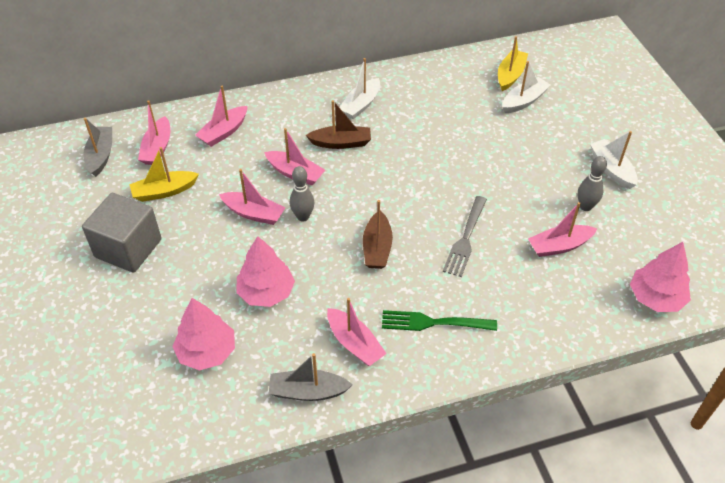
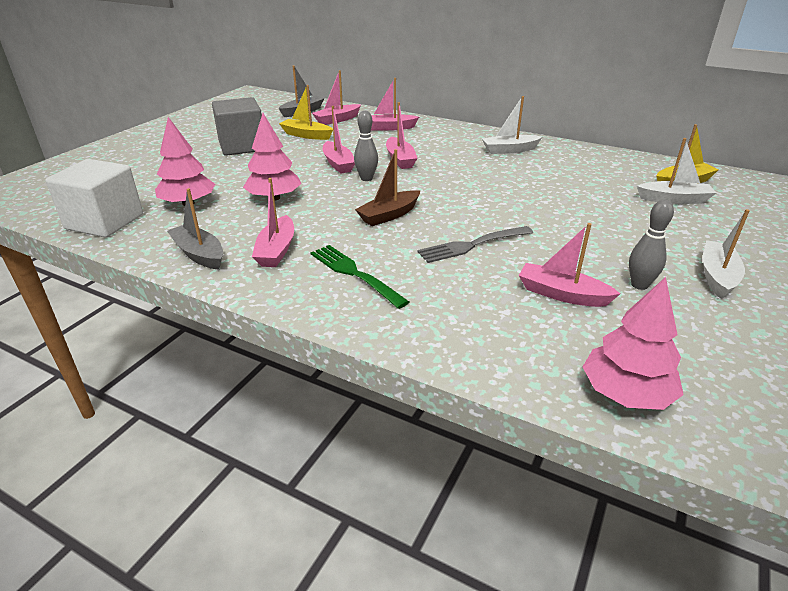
camera: 45 degrees right, 15 degrees down
brown boat [306,100,371,149] -> none
none -> white cube [45,159,143,238]

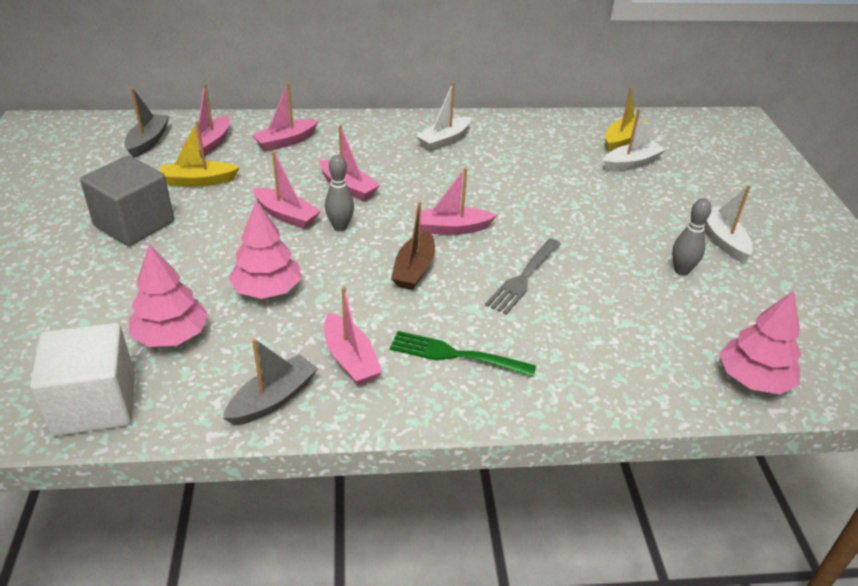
camera: 35 degrees left, 5 degrees up
grey boat [167,188,223,270] -> grey boat turned 120 degrees clockwise [223,338,318,426]
pink boat [519,223,620,307] -> pink boat moved to [415,167,497,235]

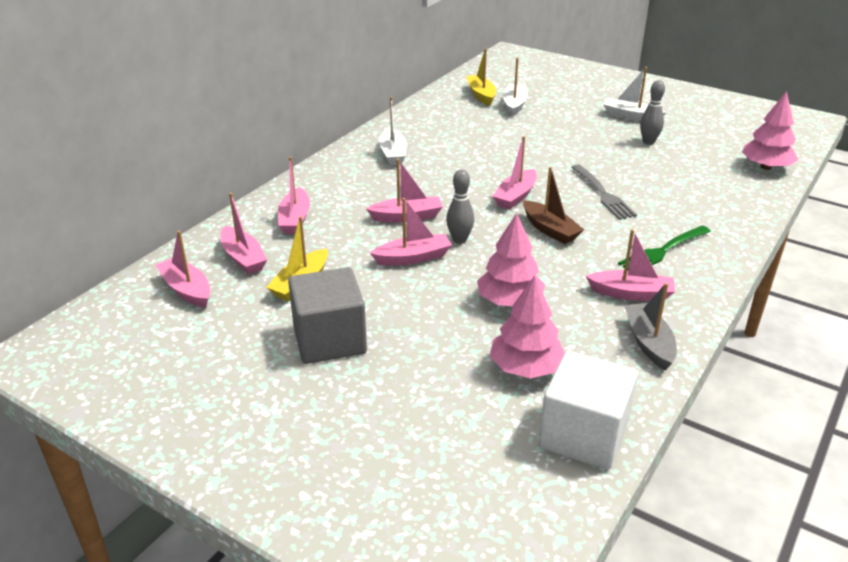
camera: 50 degrees left, 5 degrees down
grey boat [124,87,169,158] -> pink boat [156,230,210,308]

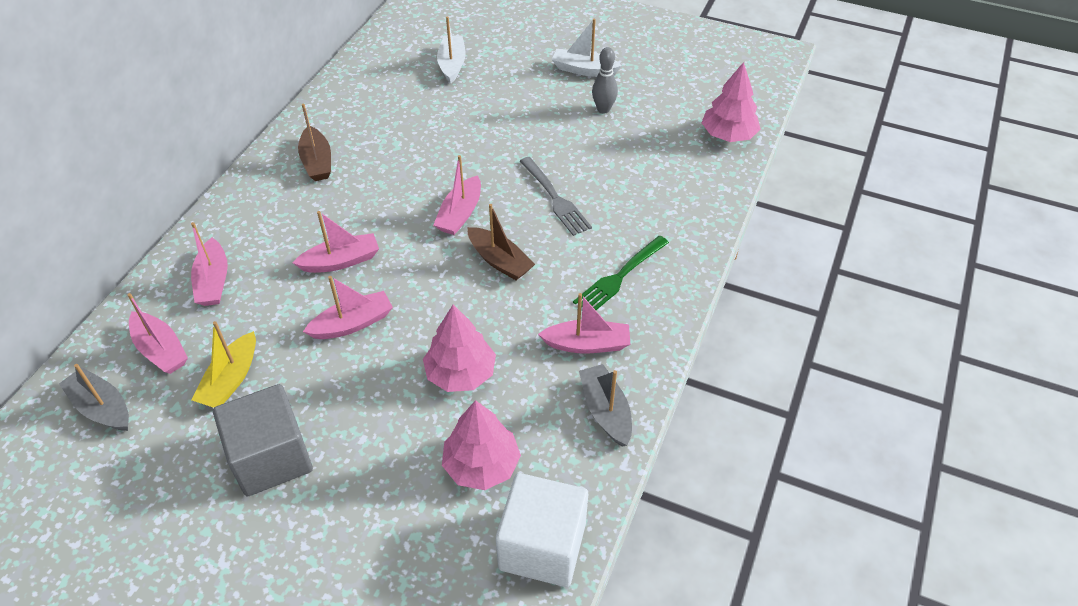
camera: 10 degrees left, 15 degrees up
pink boat [156,230,210,308] -> grey boat [59,364,129,431]
white boat [379,97,407,165] -> brown boat [298,103,331,181]
grey bowling pin [446,169,474,244] -> none
yellow boat [466,48,496,106] -> none

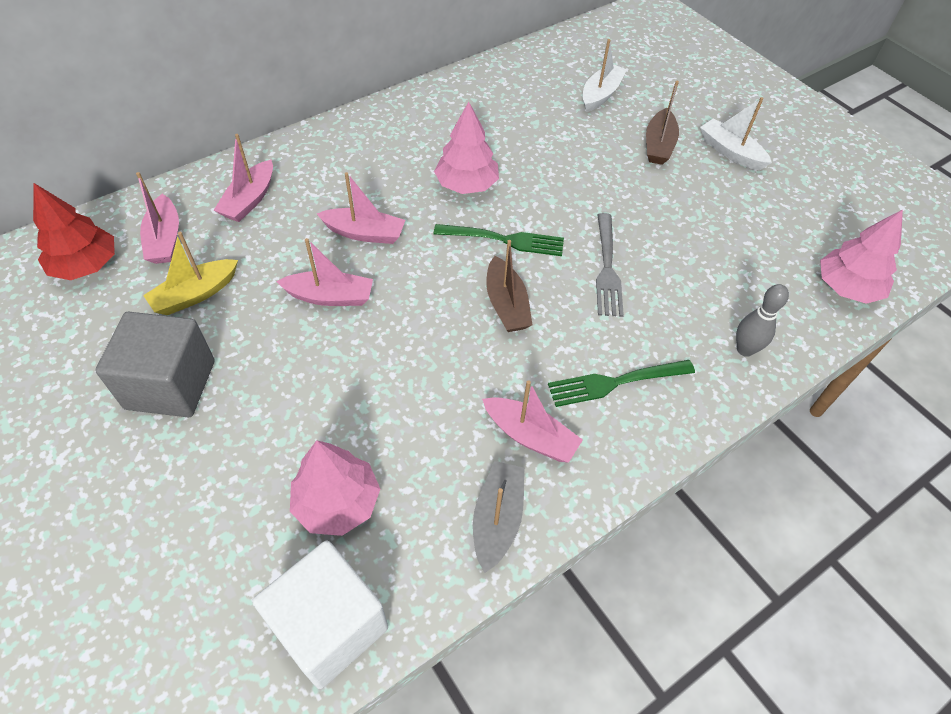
camera: 30 degrees right, 5 degrees up
grey boat [59,364,129,431] -> red tree [33,183,115,280]
brown boat [298,103,331,181] -> brown boat moved to [646,81,679,165]
pink tree [423,305,496,392] -> pink tree moved to [434,102,499,194]
pink boat [433,155,481,235] -> green fork [434,224,564,256]
grey bowling pin [592,47,618,114] -> grey bowling pin moved to [736,284,789,357]

